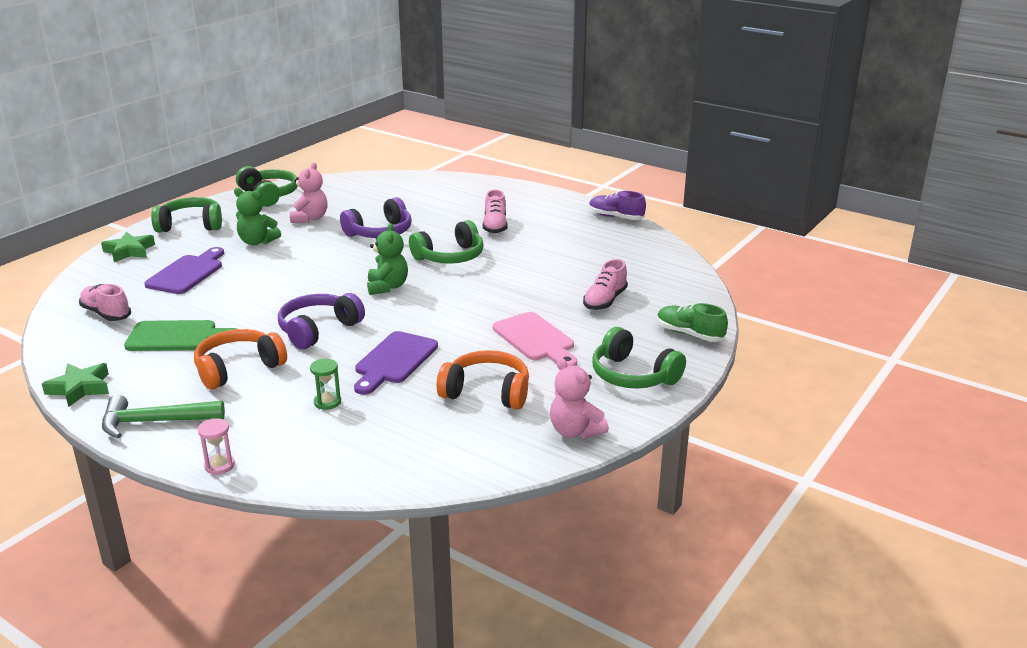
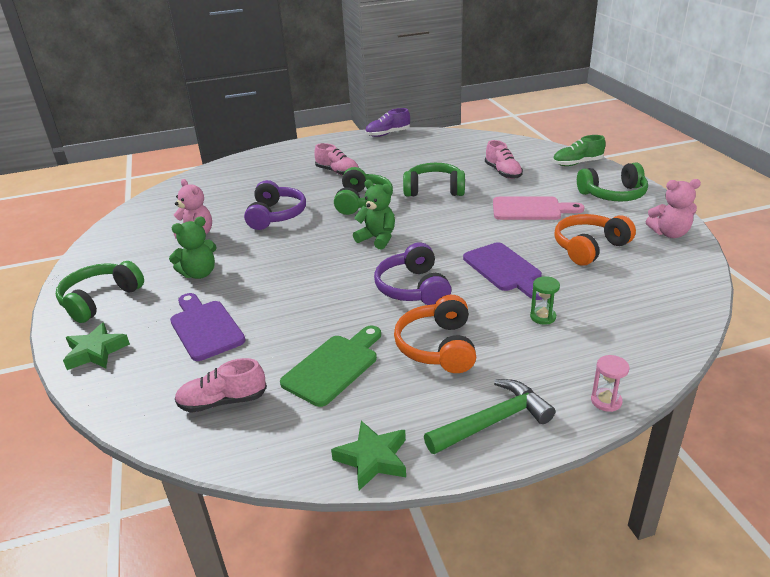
camera: 50 degrees left, 5 degrees up
green hammer [102,395,225,438] -> green hammer turned 150 degrees counterclockwise [424,379,555,454]
green headphones [236,166,298,207] -> green headphones moved to [403,163,465,197]

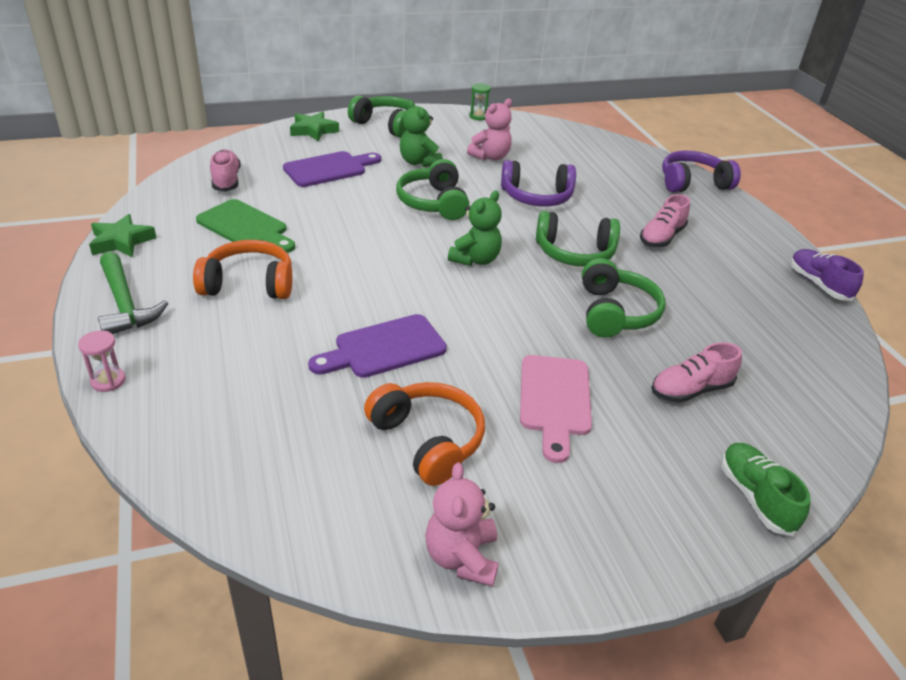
camera: 85 degrees right, 5 degrees up
purple headphones [374,242,451,305] -> purple headphones moved to [662,151,741,193]
green hourglass [530,276,560,325] -> green hourglass moved to [469,83,491,120]
green headphones [577,162,648,202] -> green headphones moved to [396,159,469,220]

